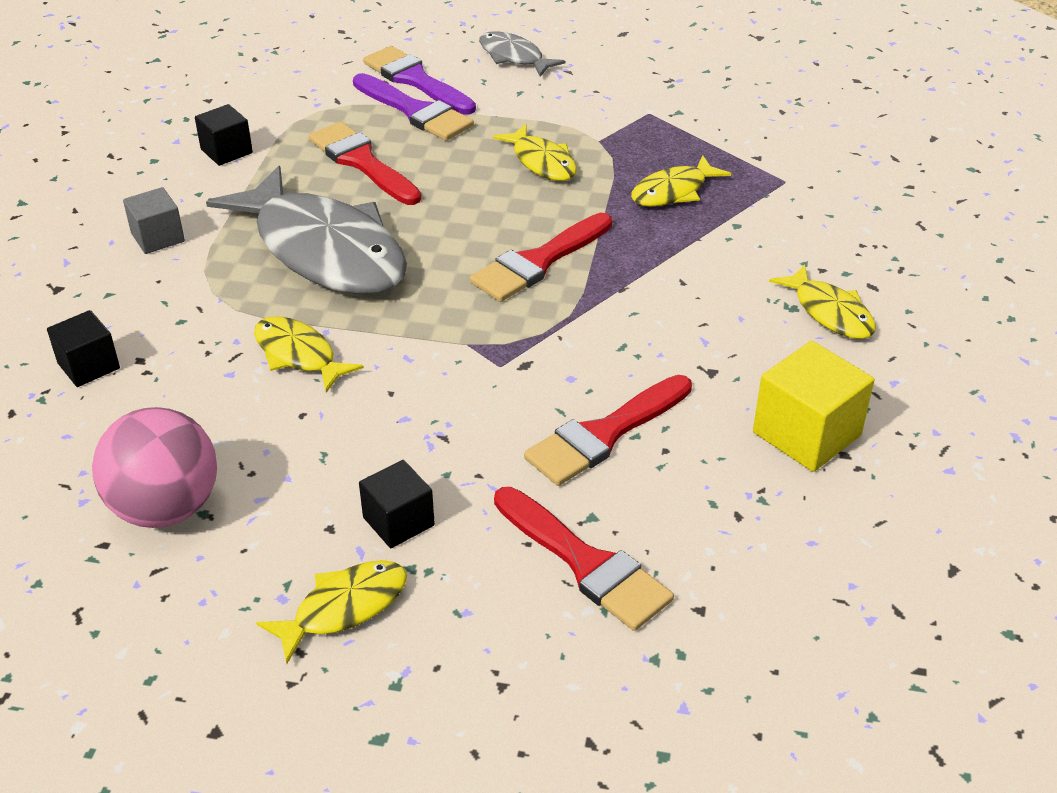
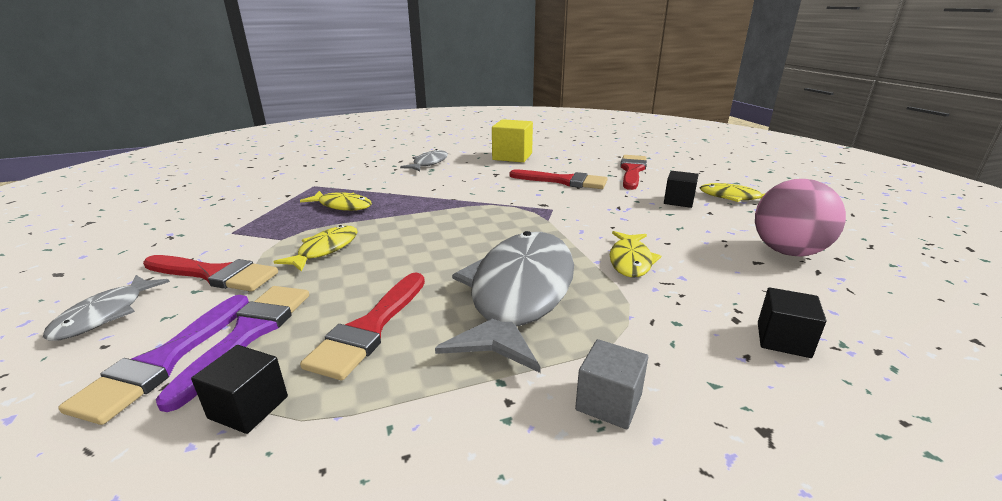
camera: 120 degrees left, 15 degrees down
black cube [195,104,253,166] -> black cube moved to [191,345,288,434]
red brush [470,213,612,302] -> red brush moved to [143,255,278,292]
yellow fish [769,264,876,339] -> grey fish [400,149,448,171]

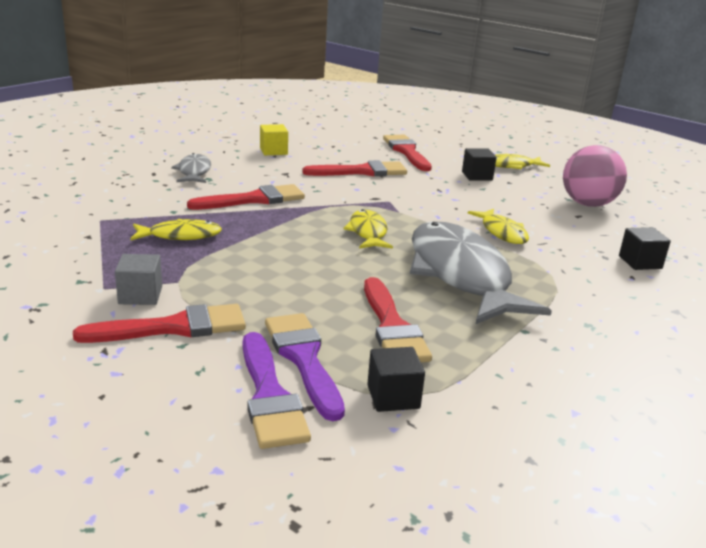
camera: 35 degrees left, 0 degrees up
grey fish [43,275,170,341] -> none
yellow fish [274,225,358,272] -> yellow fish moved to [343,209,393,249]
yellow cube [492,119,533,163] -> yellow cube [260,124,288,155], size x0.63
grey cube [575,339,648,429] -> grey cube moved to [115,254,162,305]
none -> red brush [187,184,305,210]

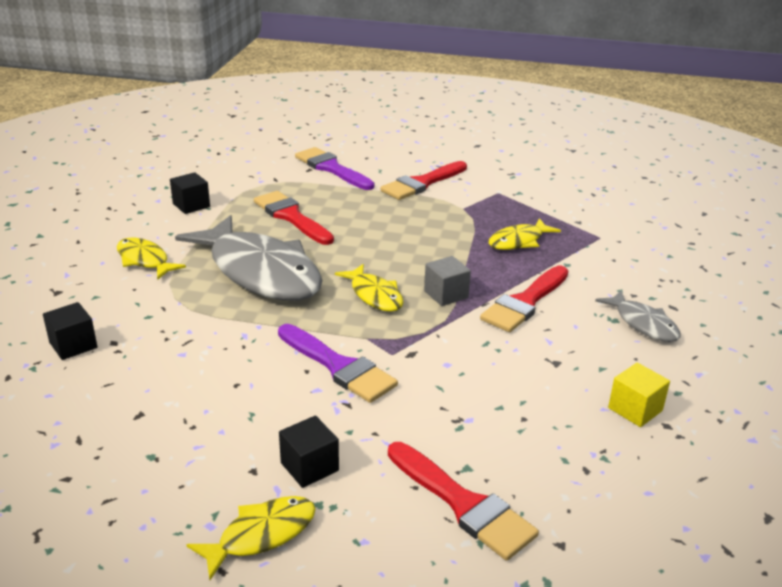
camera: 155 degrees right, 5 degrees up
grey cube [115,254,162,305] -> grey cube moved to [424,256,471,306]
purple brush [265,313,345,421] -> purple brush moved to [278,324,398,403]
red brush [302,160,407,177] -> none
black cube [367,347,425,412] -> black cube moved to [170,172,210,214]
yellow fish [468,209,529,244] -> yellow fish moved to [117,238,186,280]
pink ball [563,145,627,207] -> none

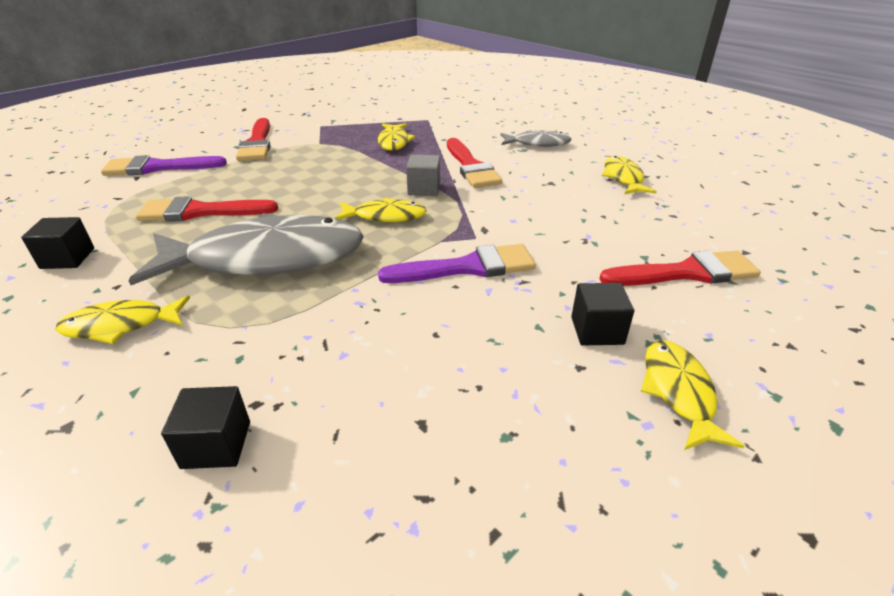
camera: 55 degrees left, 5 degrees up
yellow cube [608,363,670,427] -> yellow fish [602,156,657,195]

